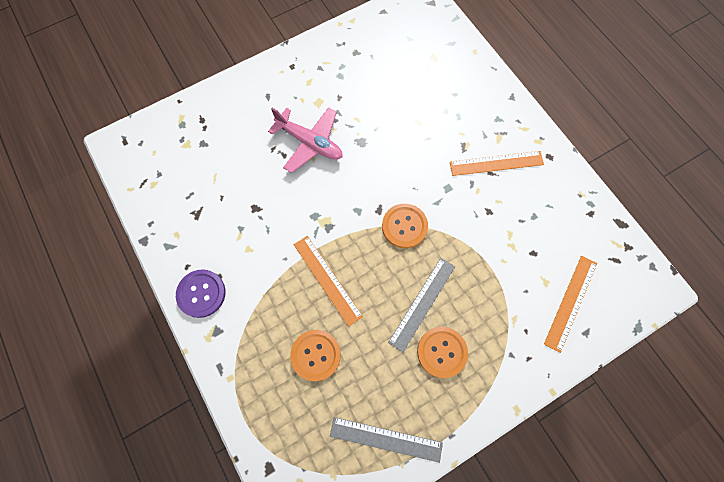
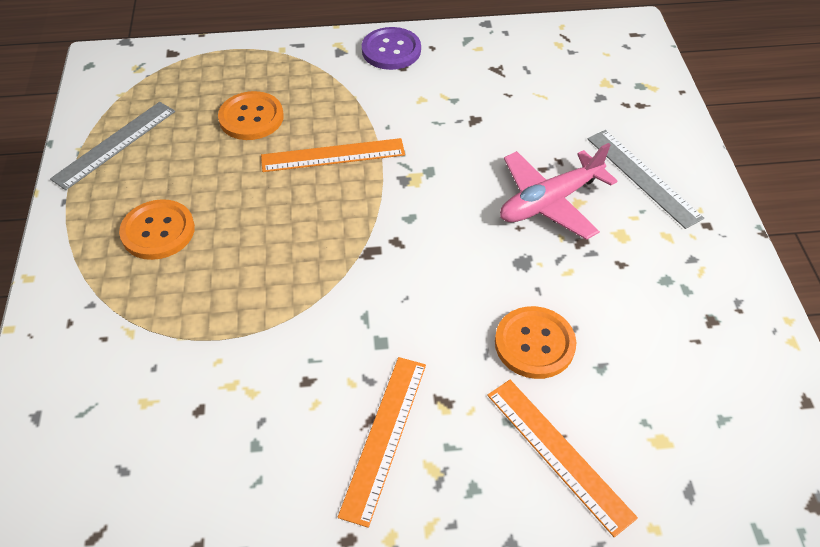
camera: 115 degrees right, 20 degrees down
orange button [382,204,428,248] -> orange button moved to [495,306,576,379]
grey ruler [388,258,455,352] -> grey ruler moved to [587,130,704,229]
orange ruler [544,256,597,353] -> orange ruler moved to [487,380,638,537]

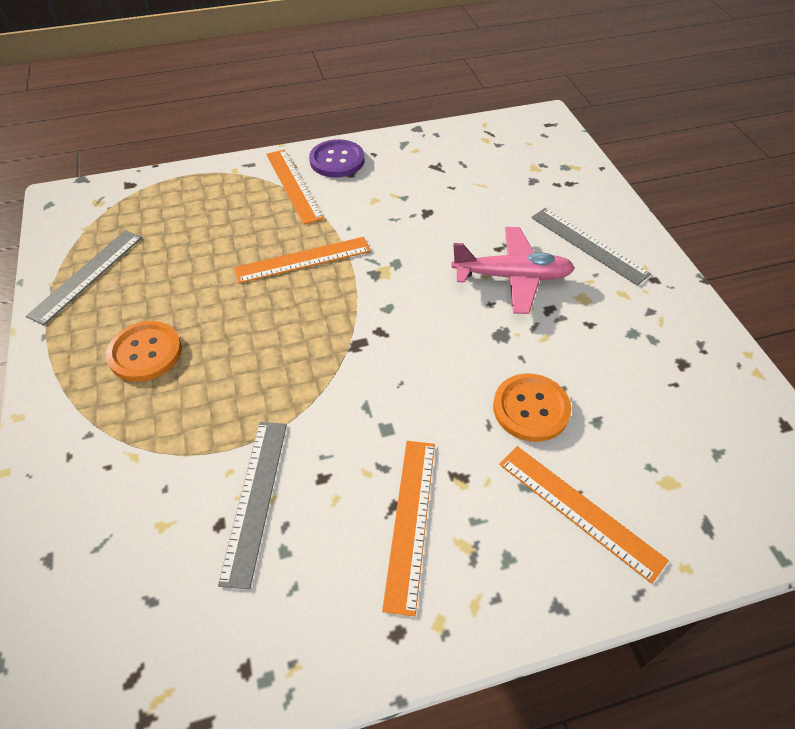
camera: 10 degrees left, 0 degrees up
orange button [218,91,284,140] -> none
pink plane [500,143,618,240] -> pink plane turned 135 degrees counterclockwise [451,227,575,314]
none -> grey ruler [218,422,287,590]
none -> orange ruler [266,149,324,225]

